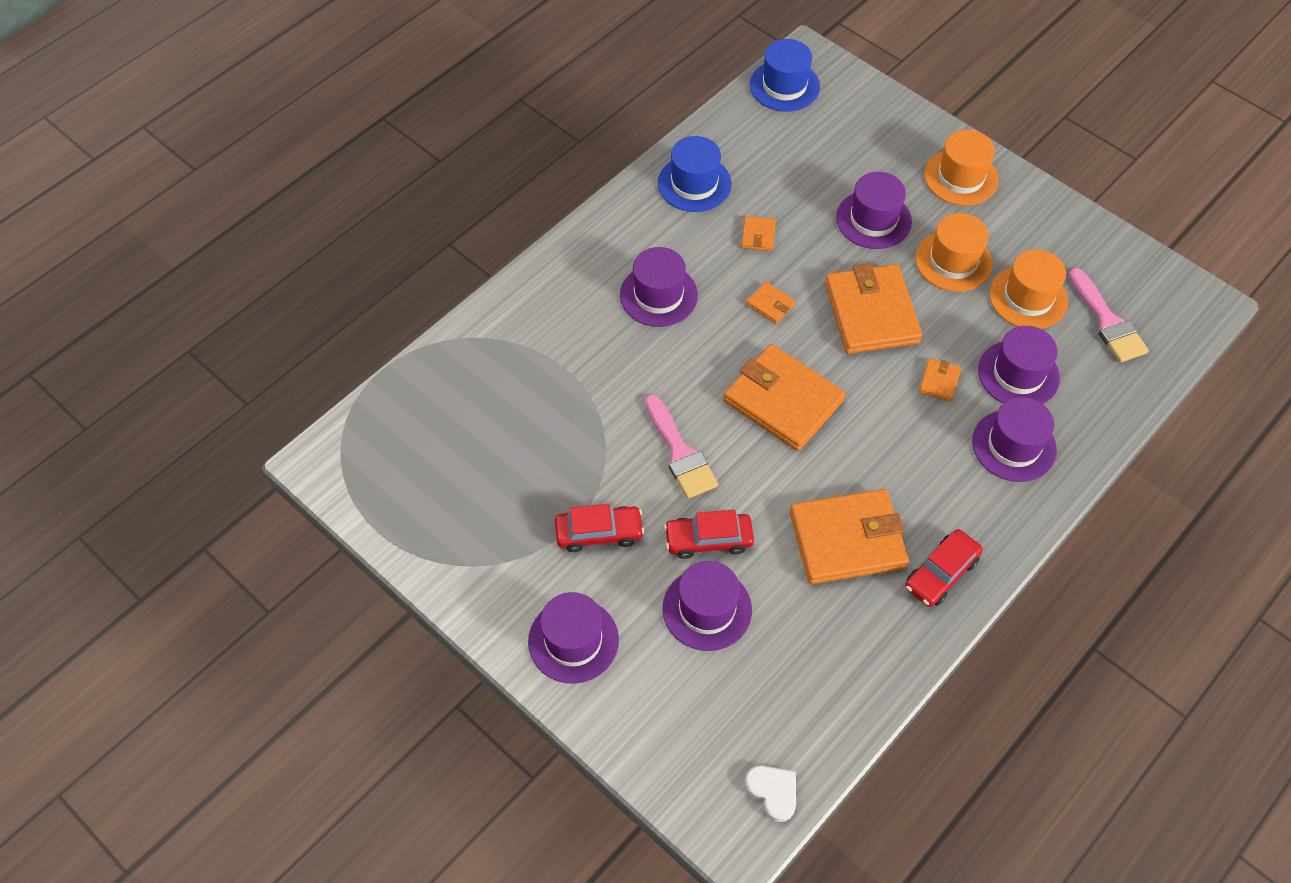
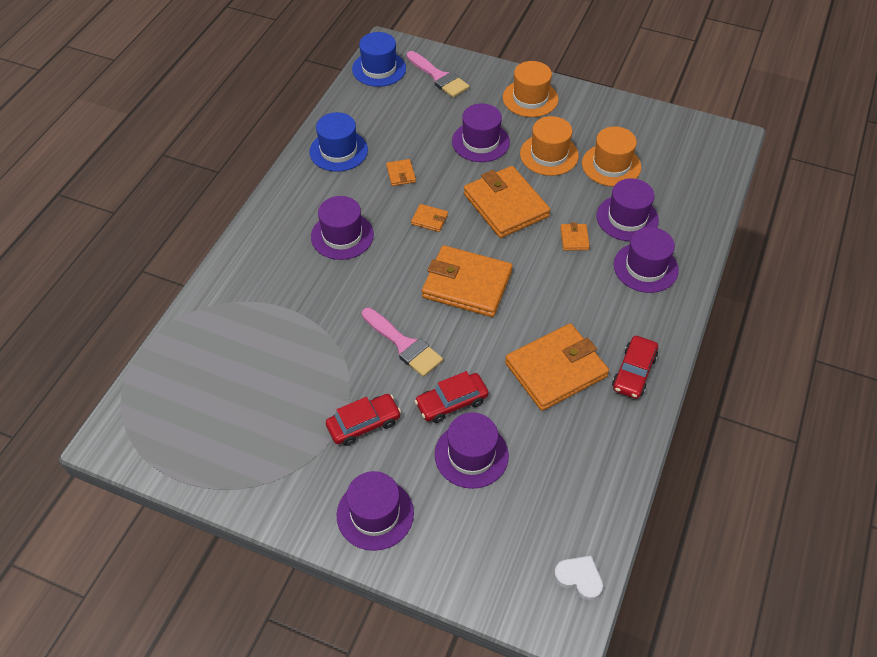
camera: 20 degrees left, 5 degrees down
pink brush [1069,268,1149,363] -> pink brush moved to [406,51,469,98]

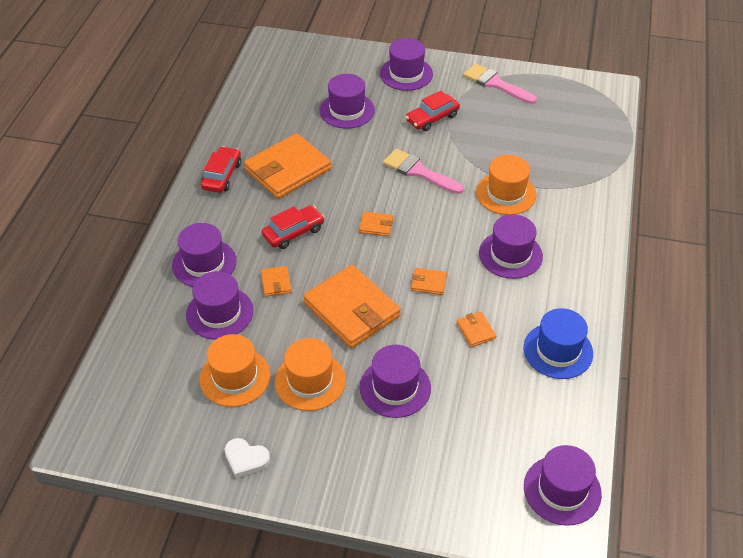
camera: 170 degrees right, 5 degrees down
blue hat [352,32,406,87] -> purple hat [524,445,602,526]
pink brush [406,51,469,98] -> pink brush moved to [463,63,537,104]
red car [415,371,489,423] -> red car moved to [262,205,325,249]
orange wallet [422,245,513,317] -> orange wallet [359,212,393,236], size x0.43
orange hat [503,61,558,117] -> orange hat moved to [476,155,536,215]
white heart [554,556,603,601] -> white heart moved to [225,438,270,478]

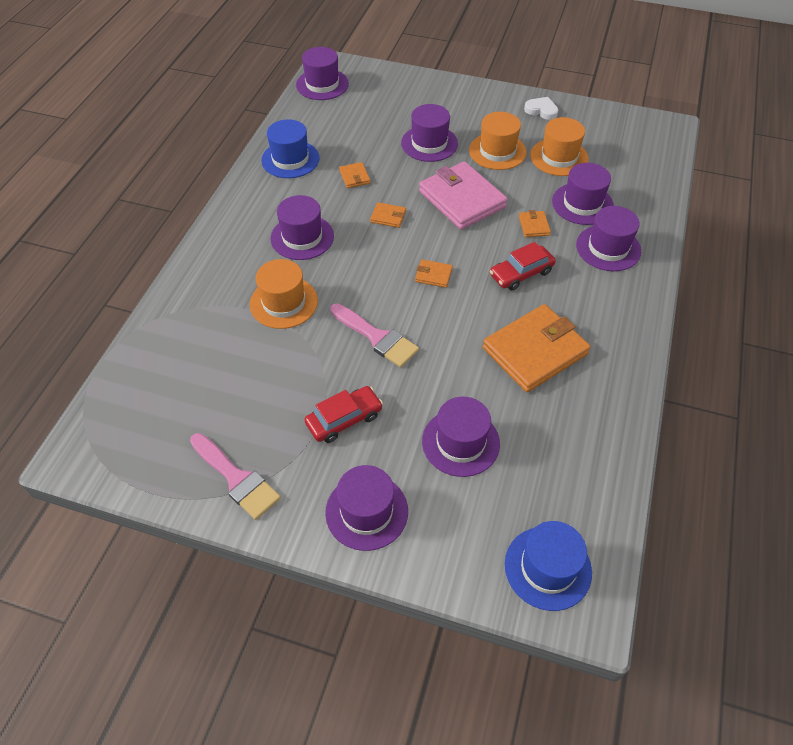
camera: 175 degrees left, 5 degrees up
red car [201,146,241,193] -> none
orange wallet [303,265,401,348] -> pink wallet [419,161,508,230]
none -> blue hat [505,521,592,611]

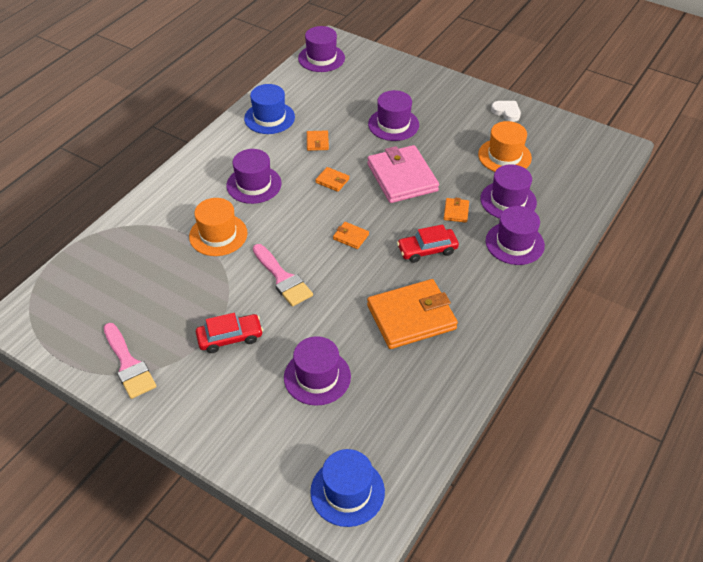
camera: 15 degrees right, 5 degrees down
purple hat [325,465,408,551] -> none
orange hat [469,112,527,170] -> none

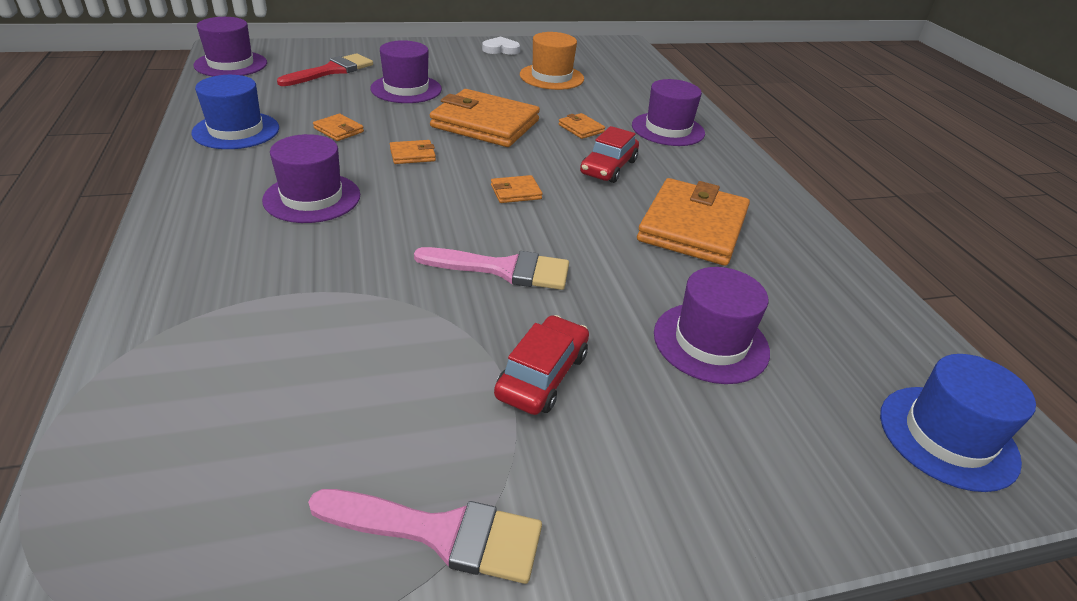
camera: 50 degrees left, 10 degrees down
orange hat [189,198,248,256] -> none
pink wallet [367,145,439,203] -> orange wallet [430,89,540,147]
purple hat [480,164,537,219] -> none
none -> red brush [277,53,373,86]

